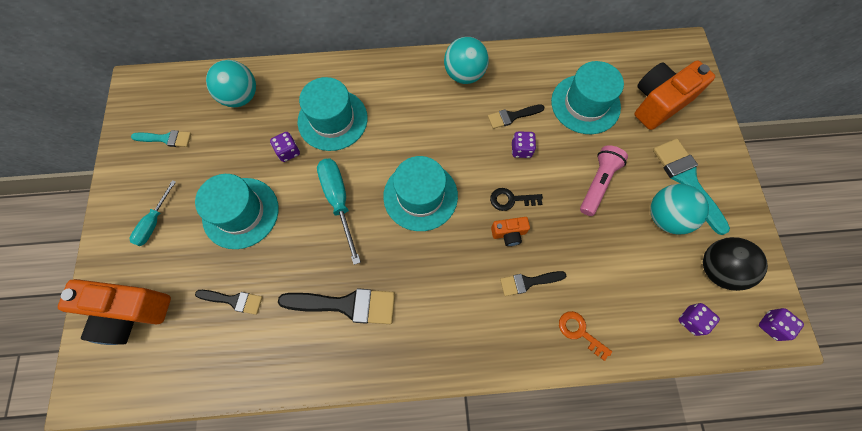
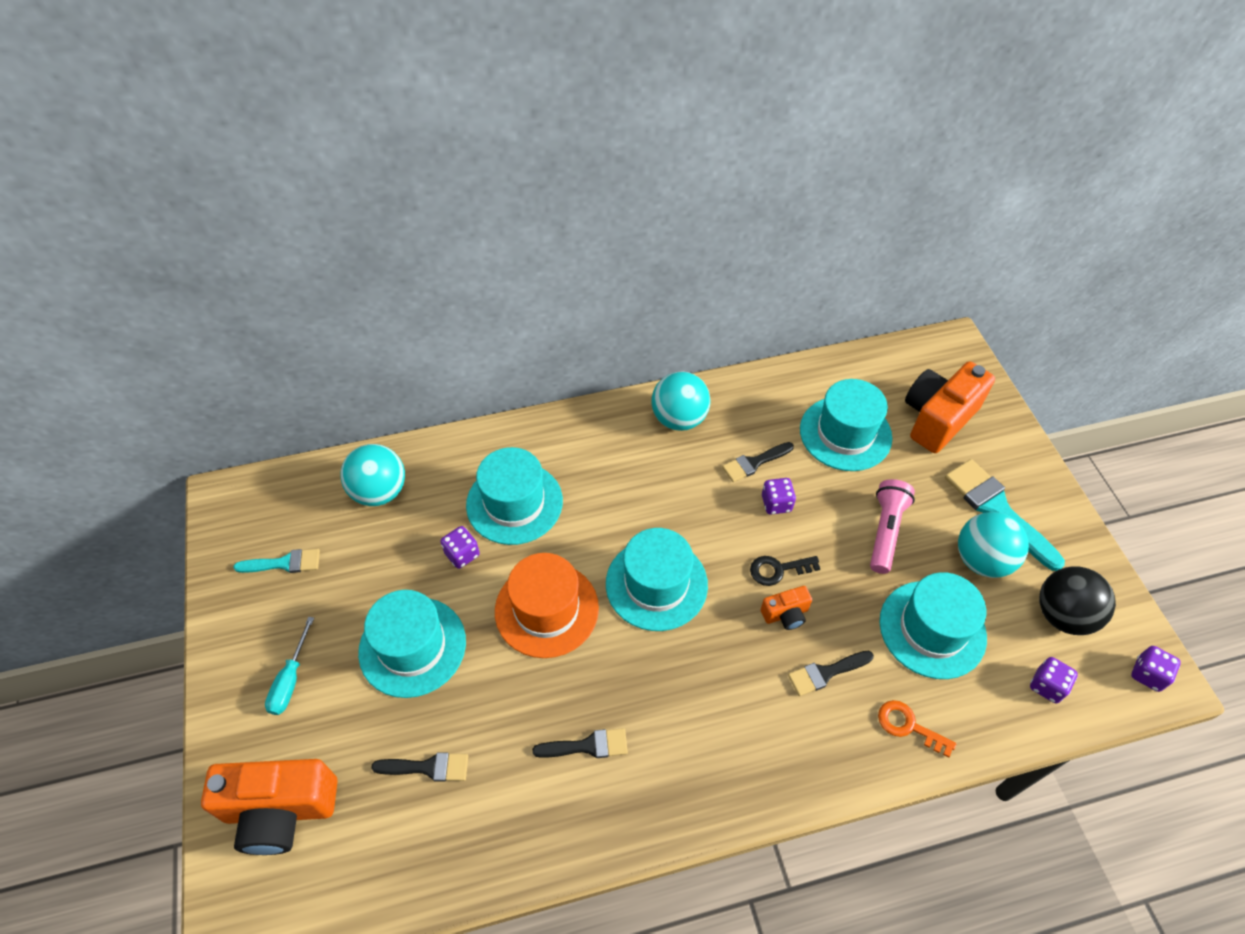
camera: 10 degrees left, 15 degrees down
black brush [278,288,395,324] -> black brush [532,728,628,758], size x0.58
turquoise screwdriver [317,158,361,265] -> orange hat [495,553,599,658]
none -> turquoise hat [879,572,987,679]

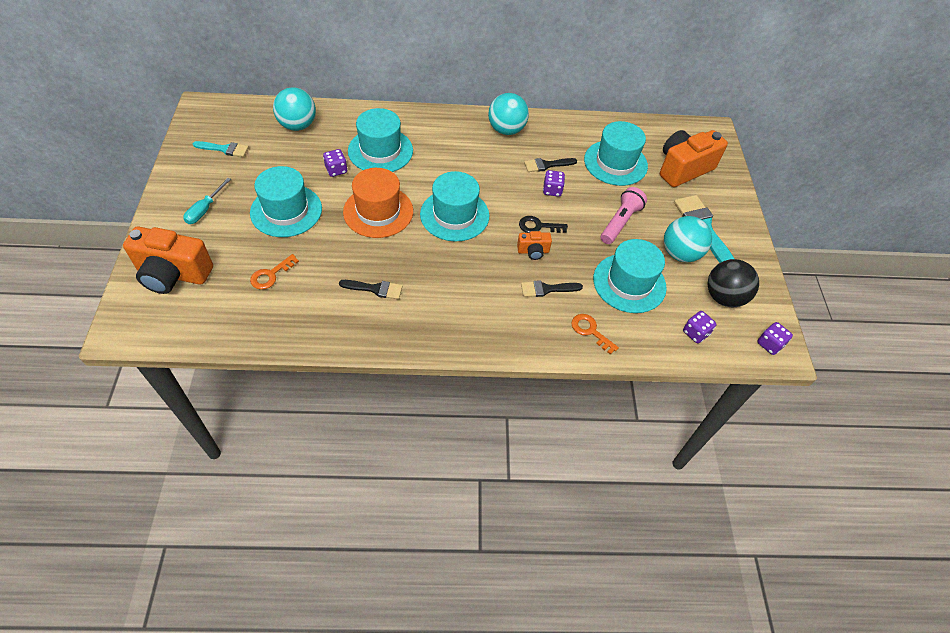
camera: 10 degrees right, 0 degrees up
black brush [371,753,468,782] -> orange key [250,254,299,290]

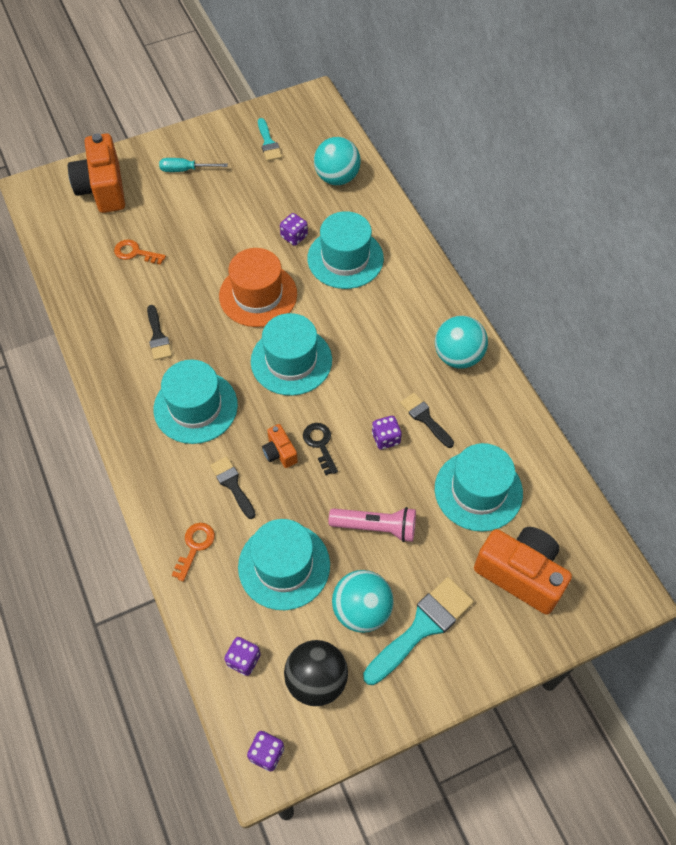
camera: 70 degrees right, 5 degrees up
turquoise hat [250,166,322,237] -> turquoise hat moved to [154,359,238,444]

